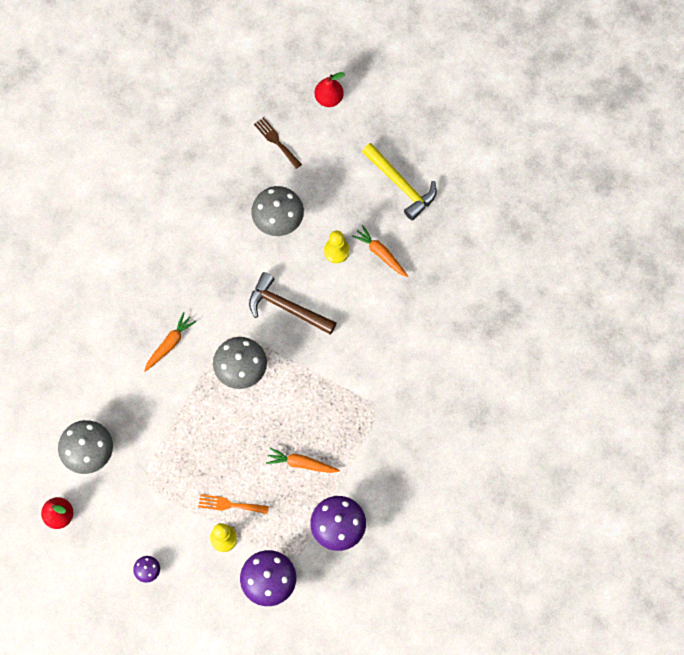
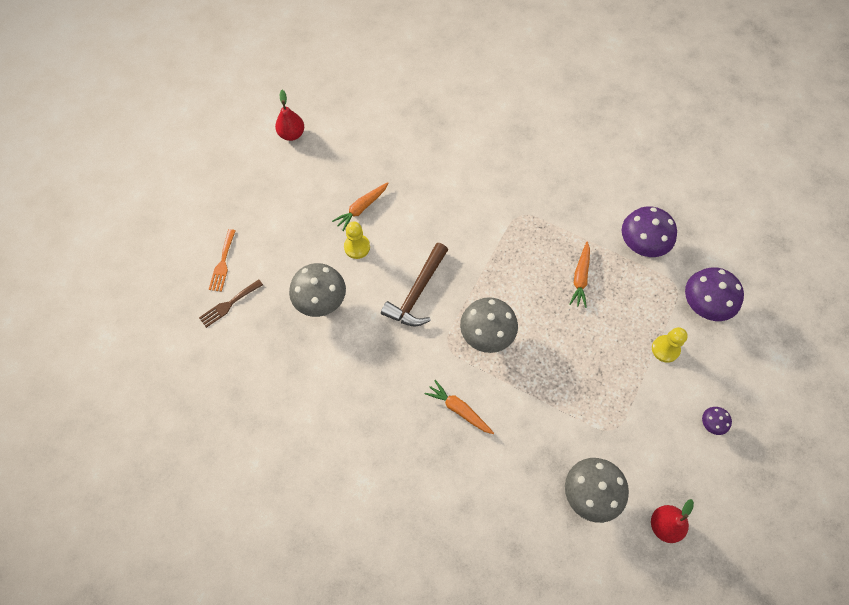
camera: 90 degrees left, 5 degrees down
orange fork [198,494,269,514] -> orange fork moved to [208,229,236,292]
red pear [314,72,345,107] -> red pear moved to [275,90,304,141]
yellow hammer [362,143,437,220] -> none

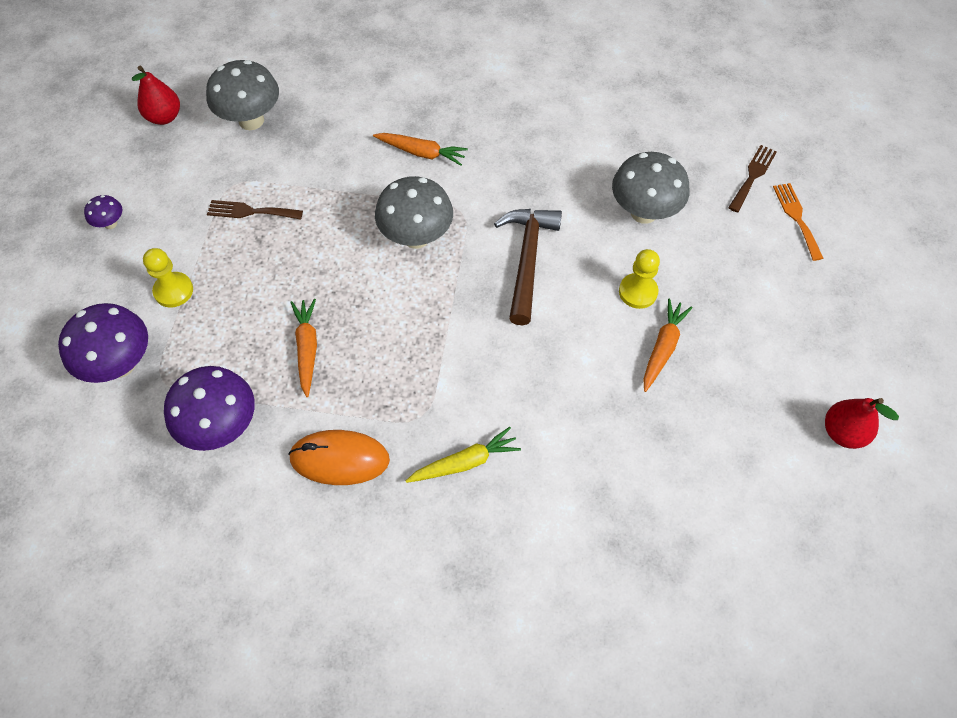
camera: 160 degrees right, 5 degrees down
none -> brown fork [207,200,303,220]
none -> orange mouse [288,430,390,485]
none -> yellow carrot [406,427,521,483]

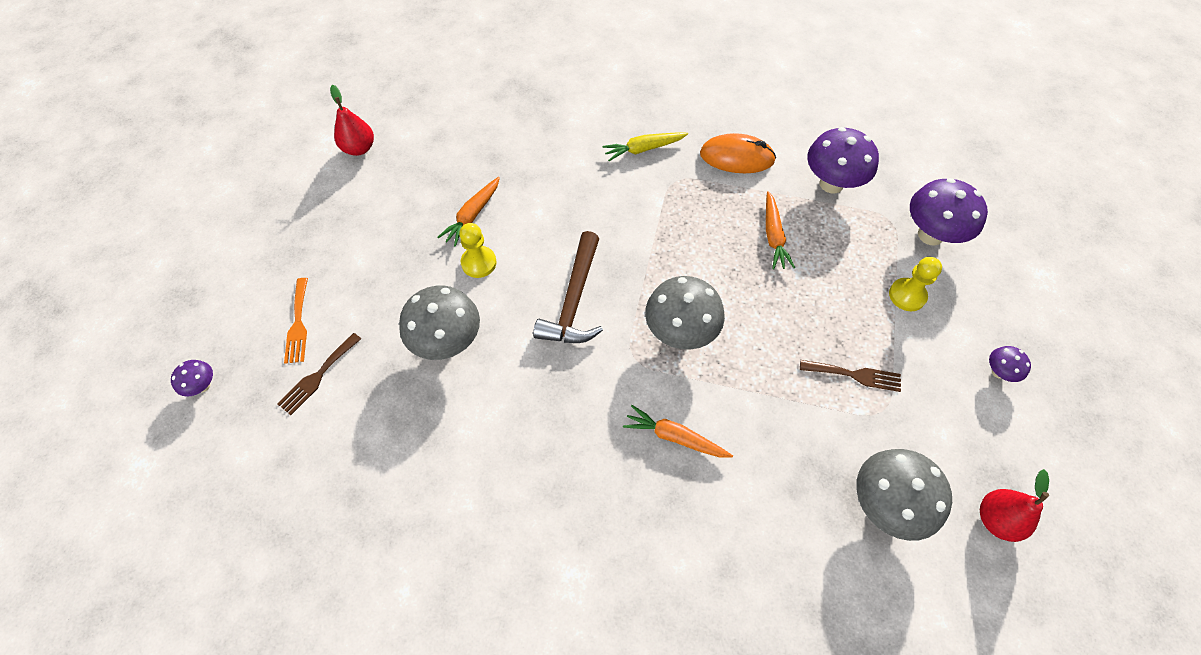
camera: 175 degrees left, 0 degrees up
none -> purple mushroom [171,360,213,397]

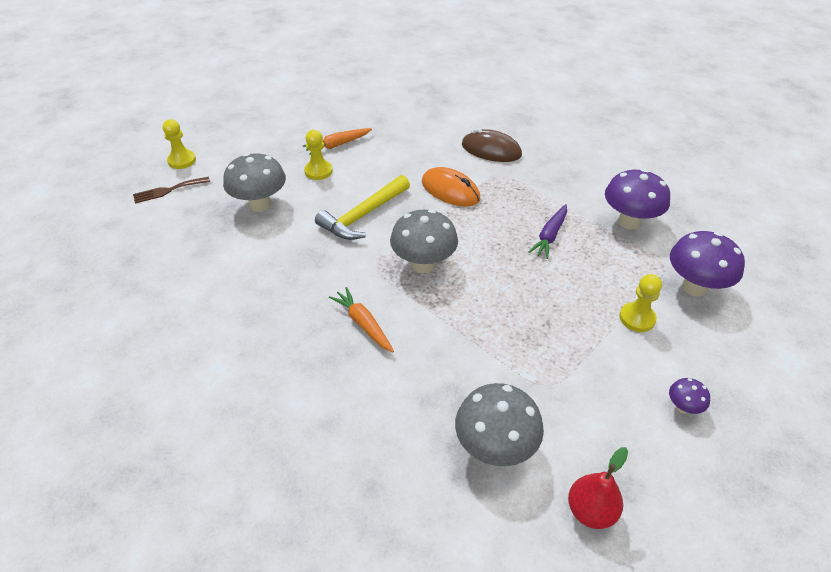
camera: 30 degrees right, 15 degrees down
purple mushroom [171,360,213,397] -> none
orange fork [284,278,308,364] -> yellow pawn [162,119,196,169]
red pear [330,85,374,156] -> none
brown hammer [533,231,603,343] -> yellow hammer [315,175,410,240]
yellow carrot [603,132,688,161] -> brown mouse [462,128,522,162]
orange mouse [700,133,776,173] -> orange mouse moved to [422,167,480,206]
orange carrot [766,191,795,269] -> purple carrot [528,204,567,259]
brown fork [800,360,901,392] -> none

